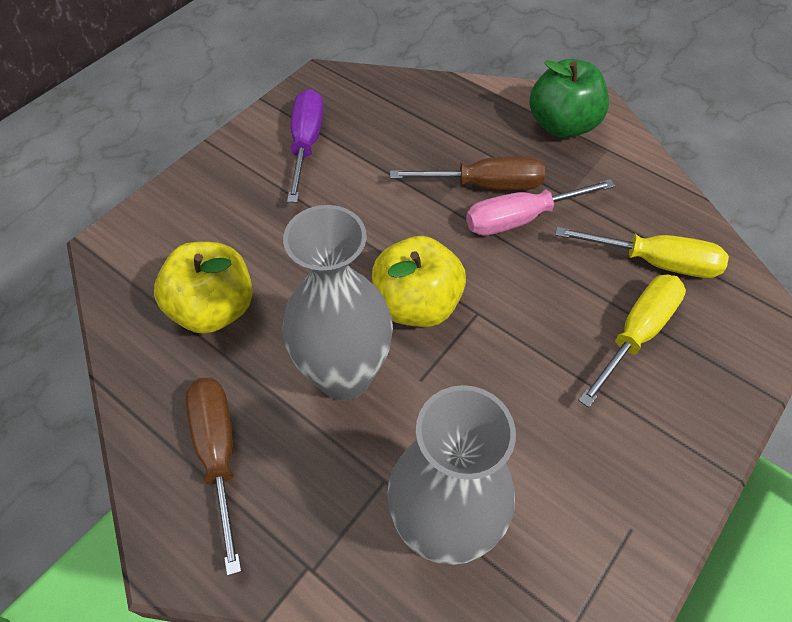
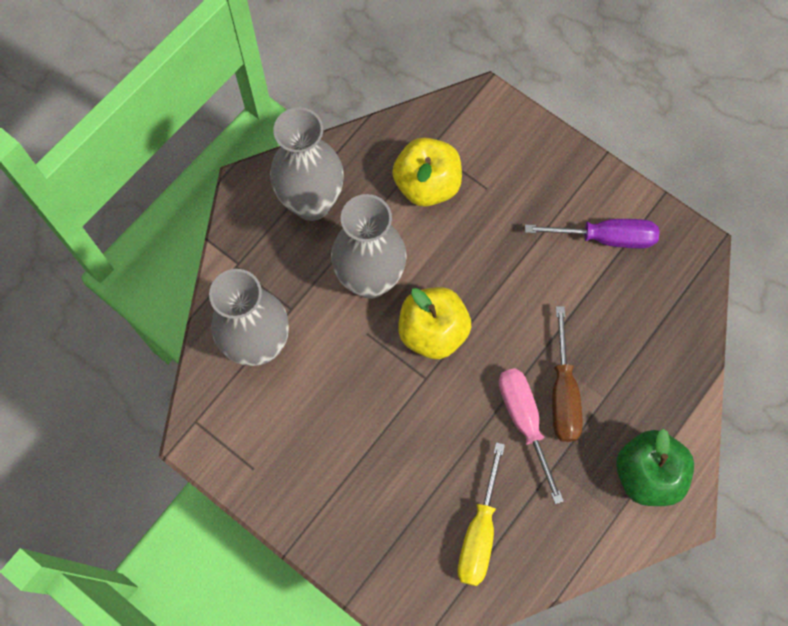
camera: 90 degrees right, 15 degrees up
brown screwdriver [185,378,241,576] -> grey vase [270,107,344,221]
yellow screwdriver [578,275,686,408] -> none

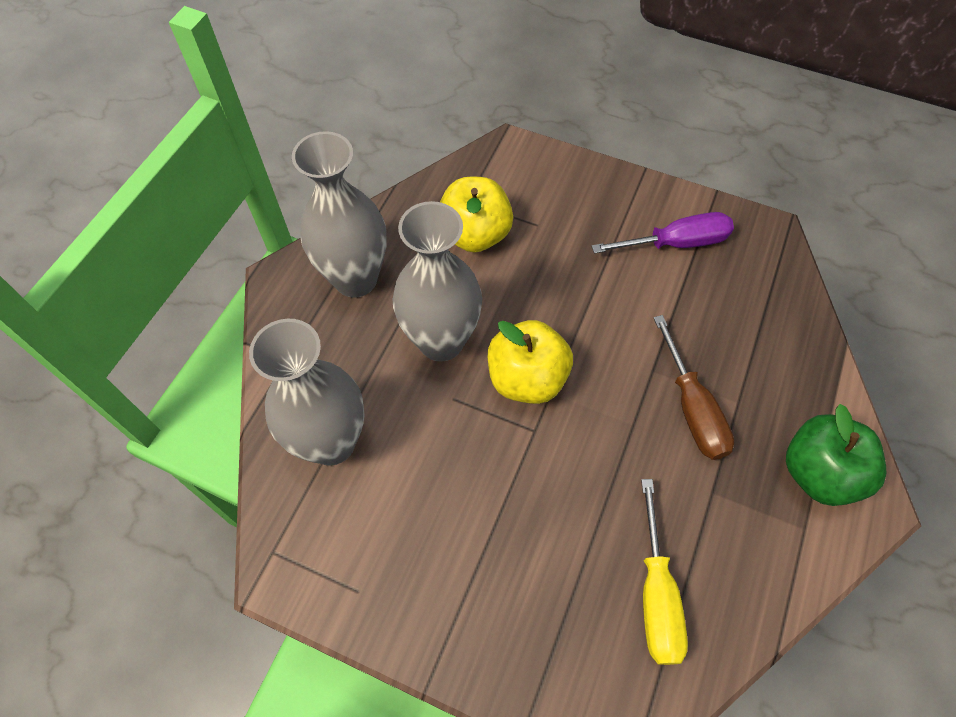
camera: 15 degrees left, 10 degrees down
pink screwdriver [499,368,564,504] -> none

